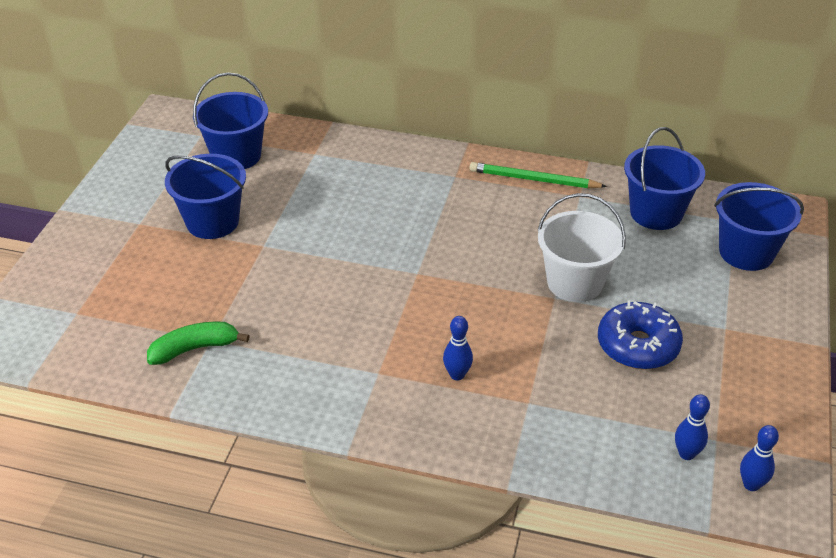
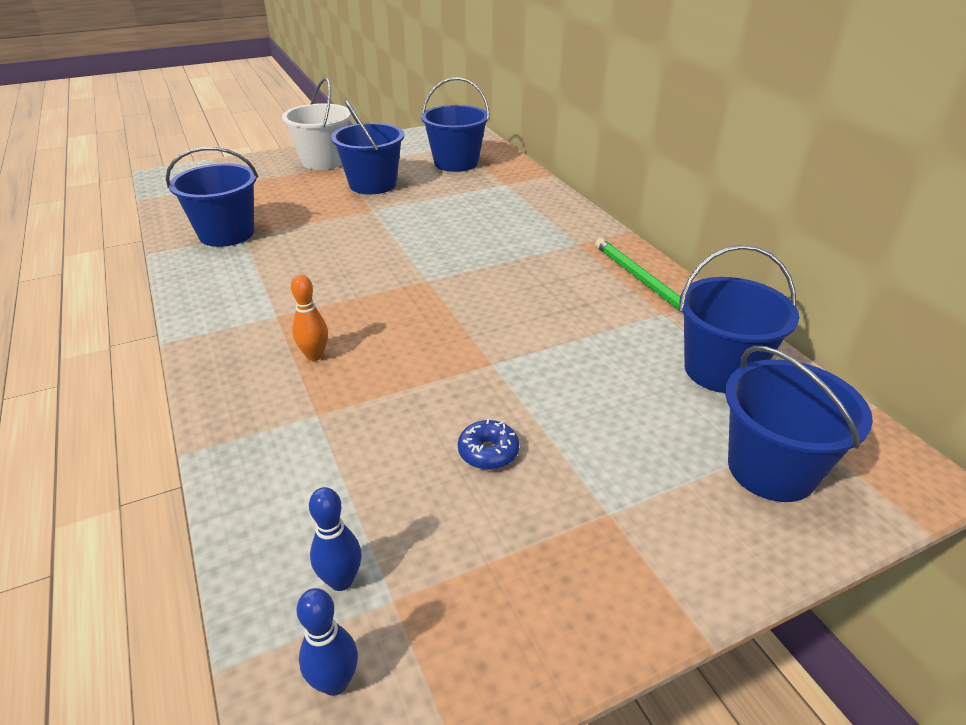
camera: 50 degrees right, 5 degrees down
green banana [147,322,250,365] -> blue bucket [166,147,258,247]
blue bowling pin [443,316,473,380] -> orange bowling pin [291,274,328,361]
white bucket [537,193,626,302] -> white bucket moved to [282,77,351,170]
blue donut [598,300,683,370] -> blue donut [458,419,519,470], size x0.53

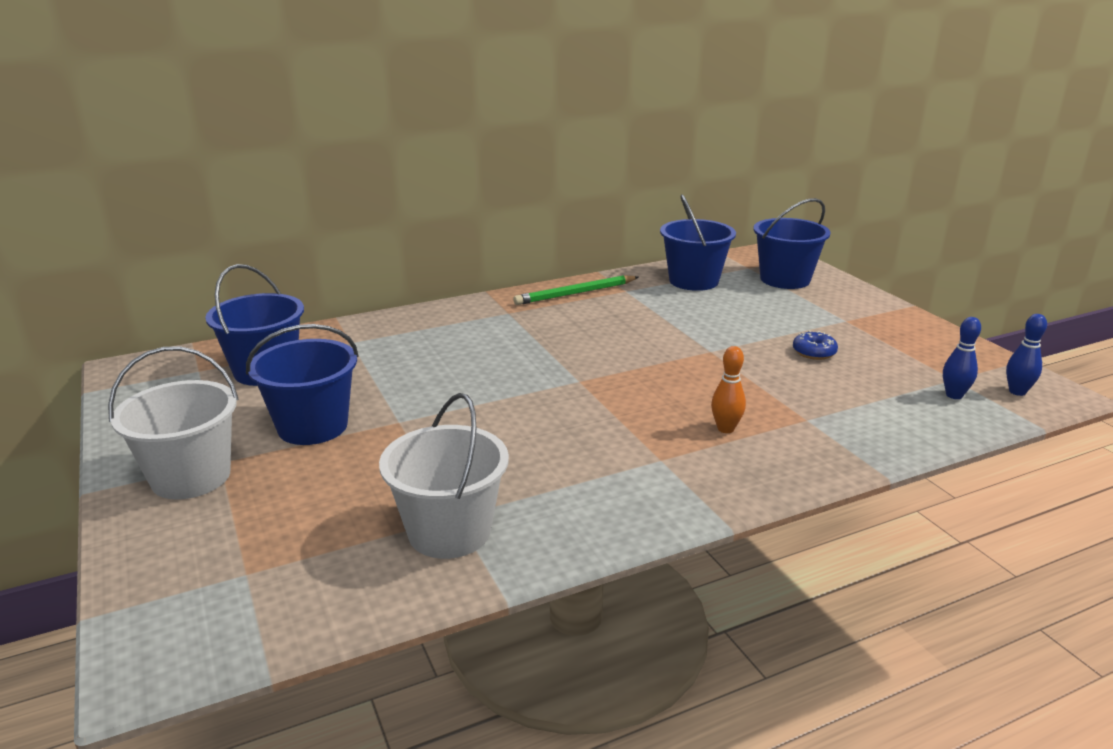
camera: 90 degrees left, 10 degrees down
blue bucket [166,147,258,247] -> white bucket [379,393,509,559]

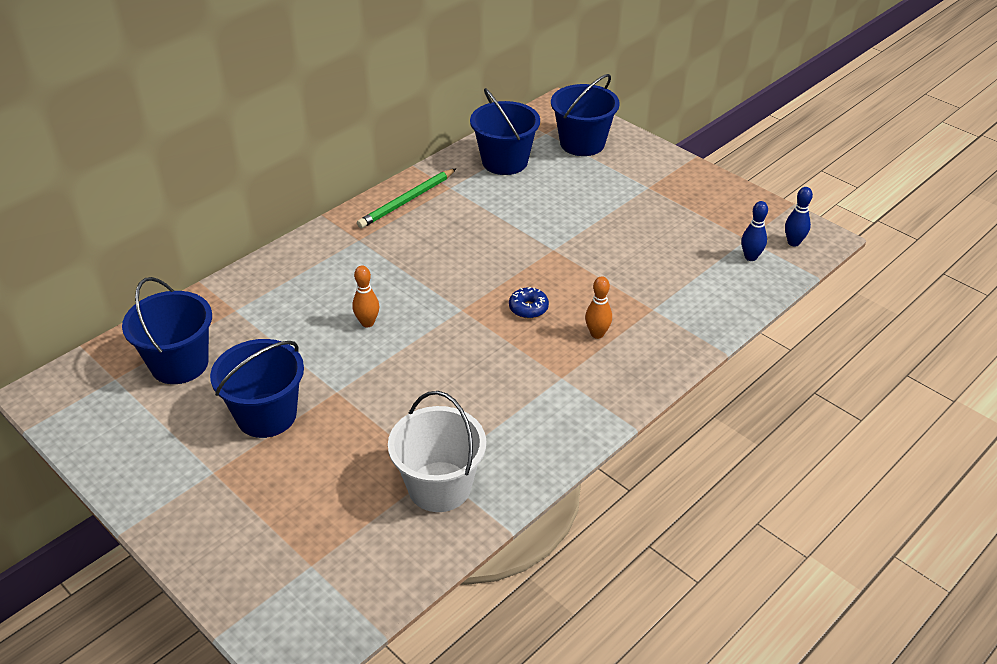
camera: 20 degrees left, 15 degrees up
white bucket [108,346,239,500] -> none
blue donut [793,330,838,360] -> blue donut moved to [509,287,549,318]
none -> orange bowling pin [352,266,379,327]

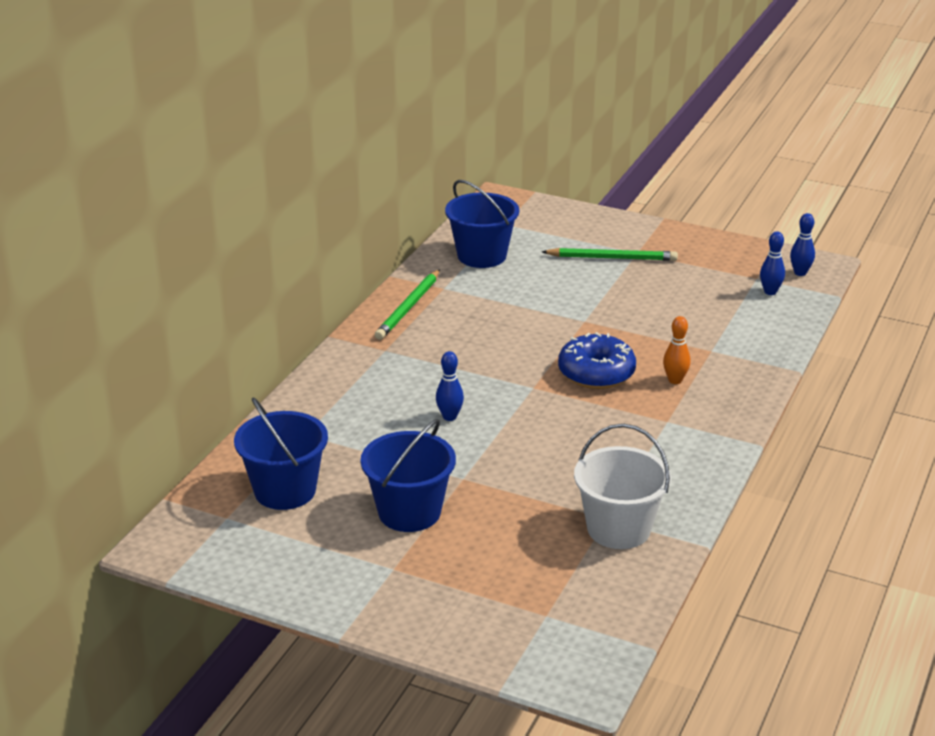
camera: 20 degrees left, 10 degrees down
orange bowling pin [352,266,379,327] -> blue bowling pin [436,351,464,421]
blue donut [509,287,549,318] -> blue donut [558,332,636,389], size x1.90
blue bucket [551,74,620,156] -> none
none -> green pencil [542,248,678,261]

